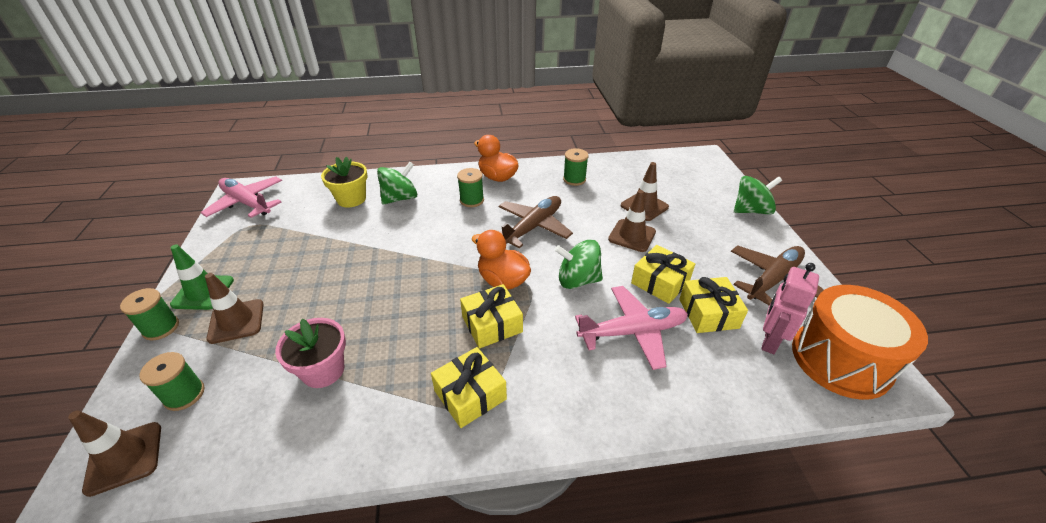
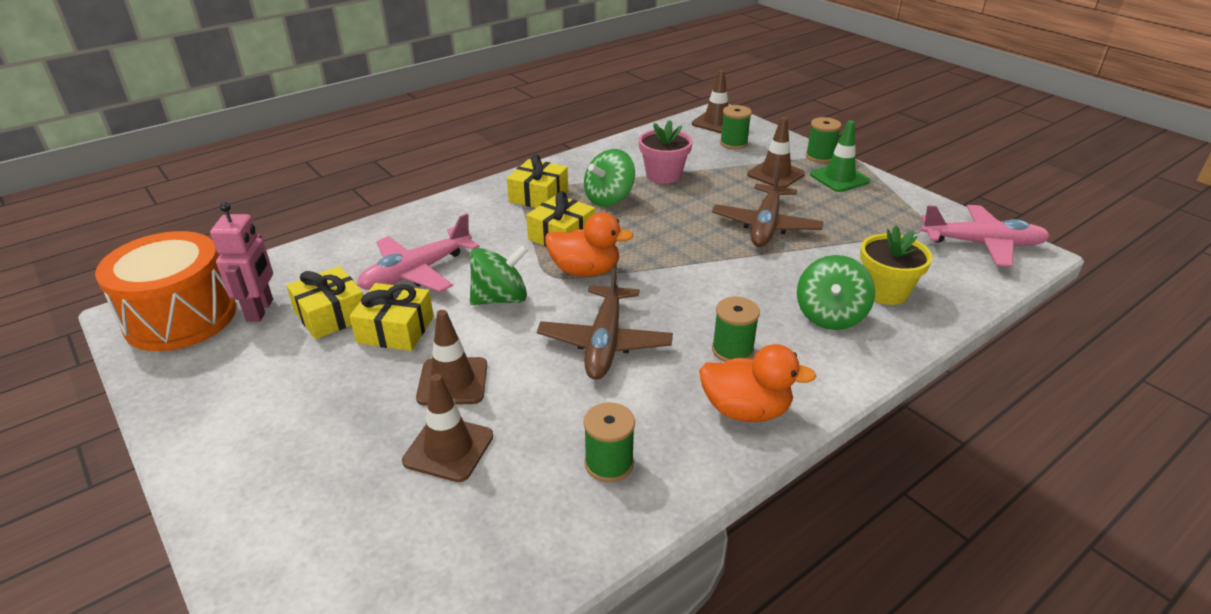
camera: 150 degrees right, 5 degrees down
brown plane [731,246,824,306] -> brown plane moved to [712,165,823,247]
green spinning top [734,176,782,215] -> green spinning top moved to [584,149,635,207]

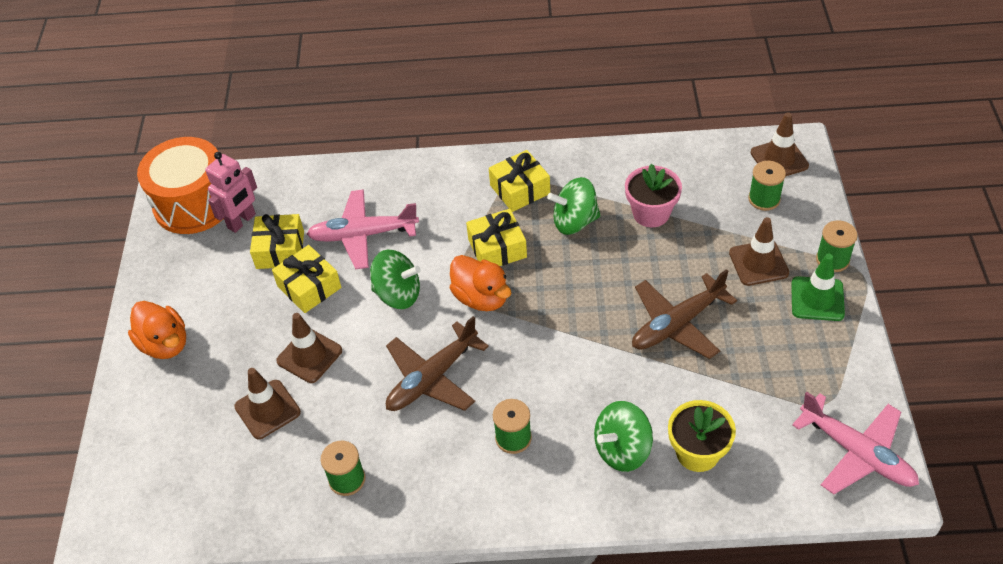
camera: 40 degrees right, 15 degrees up
orange duck [699,344,816,422] -> orange duck moved to [128,301,186,359]

